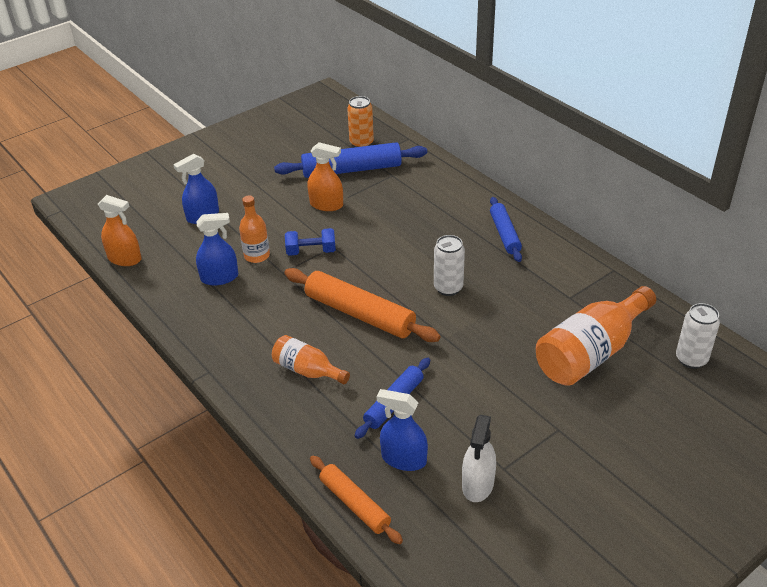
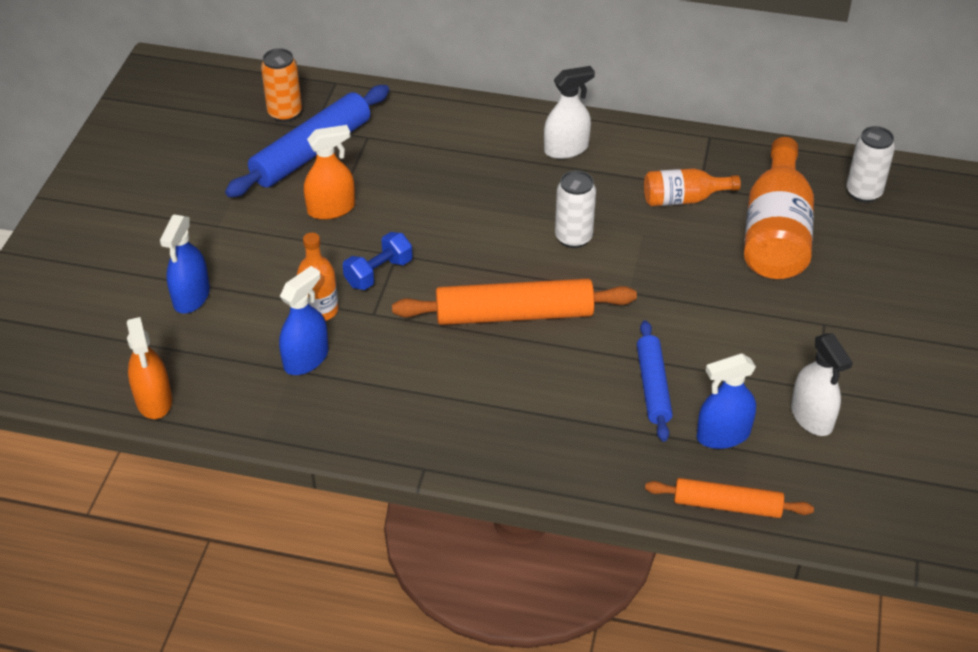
camera: 40 degrees left, 5 degrees up
orange spray bottle [98,195,142,266] -> orange spray bottle turned 90 degrees clockwise [127,317,172,419]
orange bottle [272,335,350,384] -> orange bottle moved to [644,168,741,206]
blue rolling pin [490,197,522,262] -> white spray bottle [544,66,595,159]

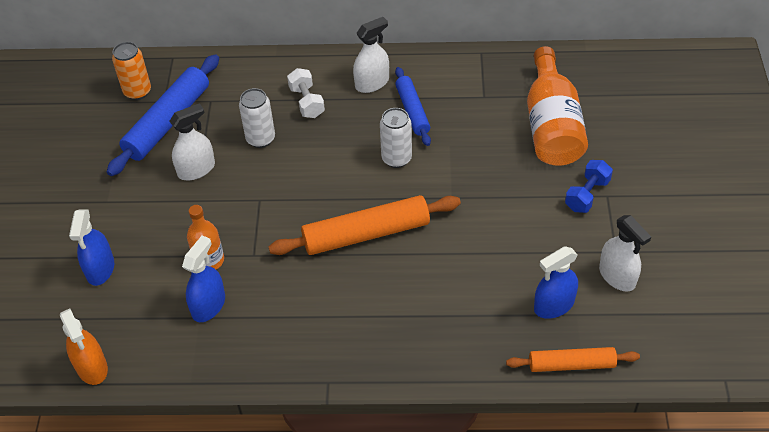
camera: 10 degrees left, 5 degrees up
orange spray bottle [304,125,355,220] -> white spray bottle [169,103,215,180]
blue dumbbell [343,232,412,290] -> blue dumbbell moved to [565,160,613,213]
blue rolling pin [637,320,673,442] -> blue rolling pin moved to [395,67,431,146]
orange bottle [644,168,741,206] -> none
white can [846,126,895,203] -> white can moved to [239,88,275,148]
none -> white dumbbell [287,68,325,118]

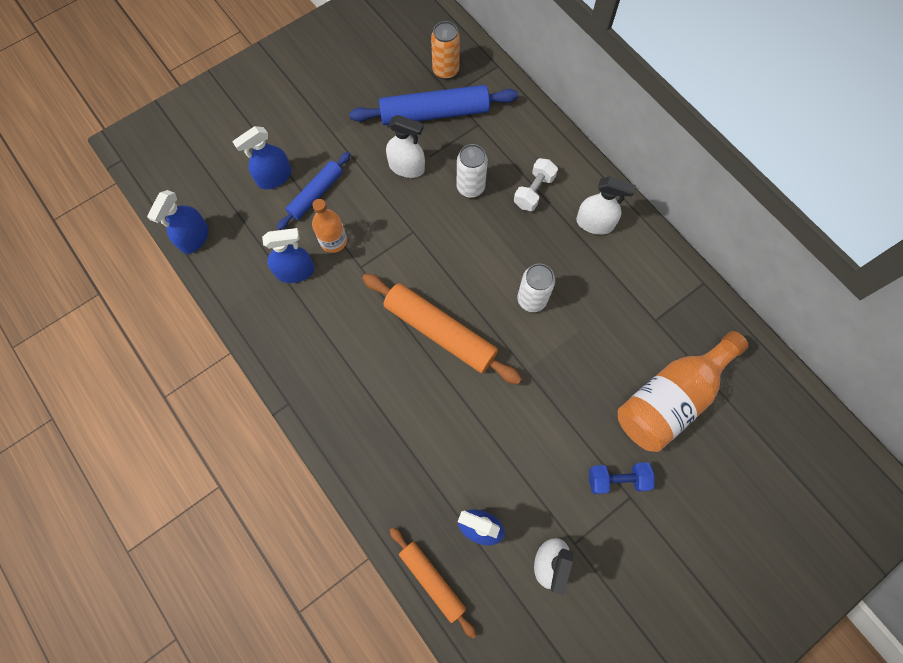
camera: 50 degrees right, 20 degrees up
orange spray bottle [60,309,108,385] -> blue spray bottle [147,190,208,254]
blue rolling pin [395,67,431,146] -> blue rolling pin moved to [277,152,351,230]

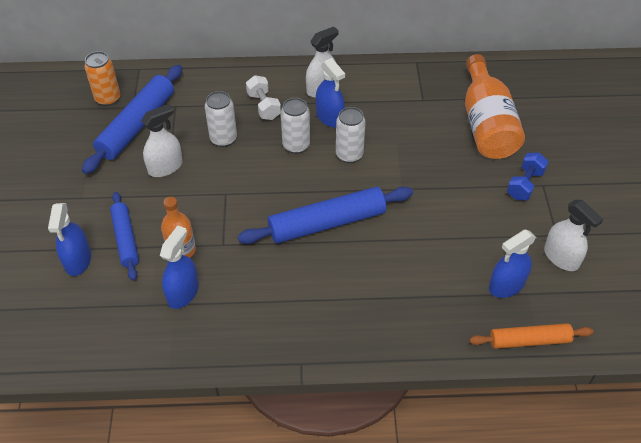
camera: 55 degrees left, 20 degrees down
blue spray bottle [147,190,208,254] -> blue spray bottle moved to [316,58,345,127]
orange rolling pin [362,274,522,385] -> blue rolling pin [238,187,413,244]
none -> white can [281,98,310,154]

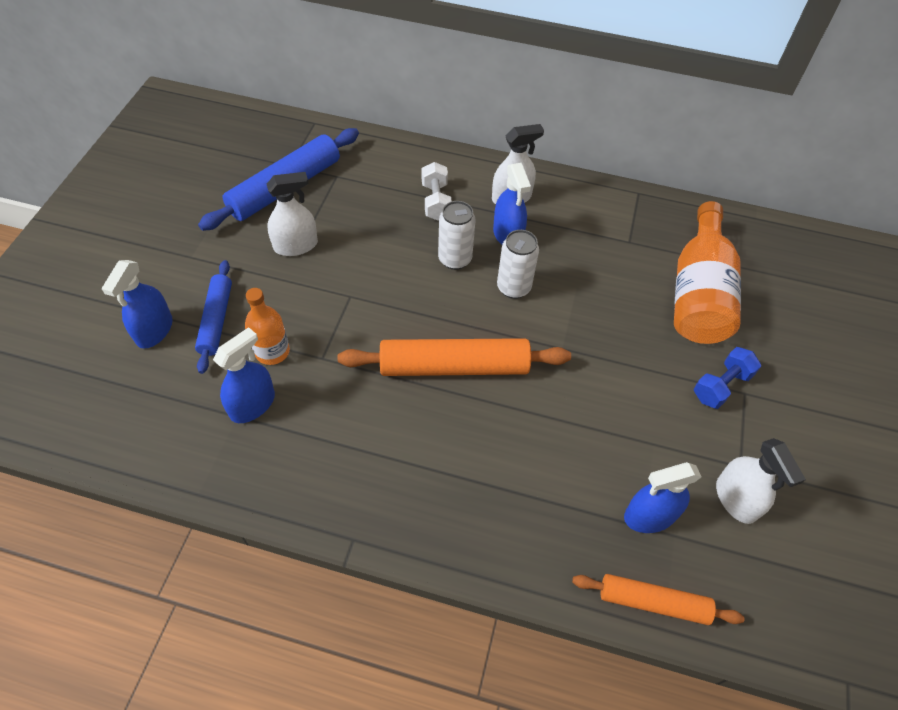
camera: 15 degrees right, 5 degrees up
orange can [84,51,120,106] -> none
white can [205,91,237,147] -> none
blue rolling pin [238,187,413,244] -> orange rolling pin [338,338,571,376]

